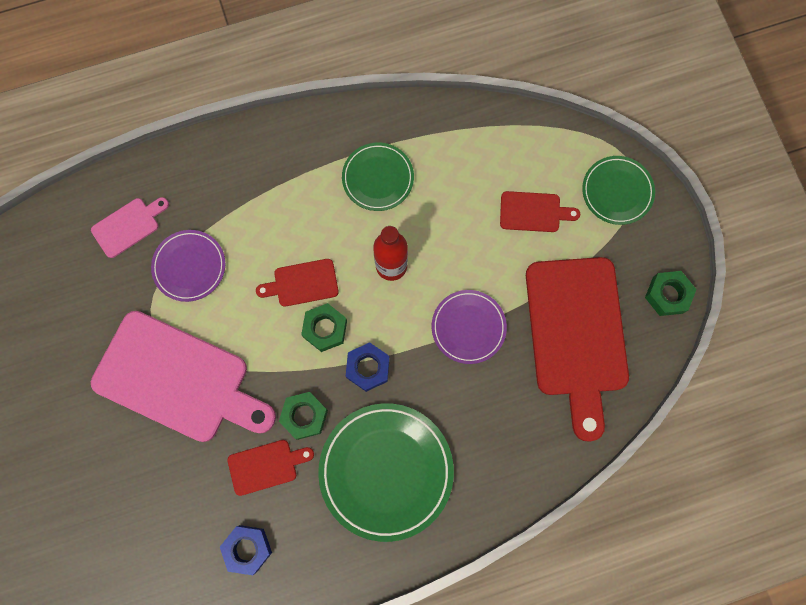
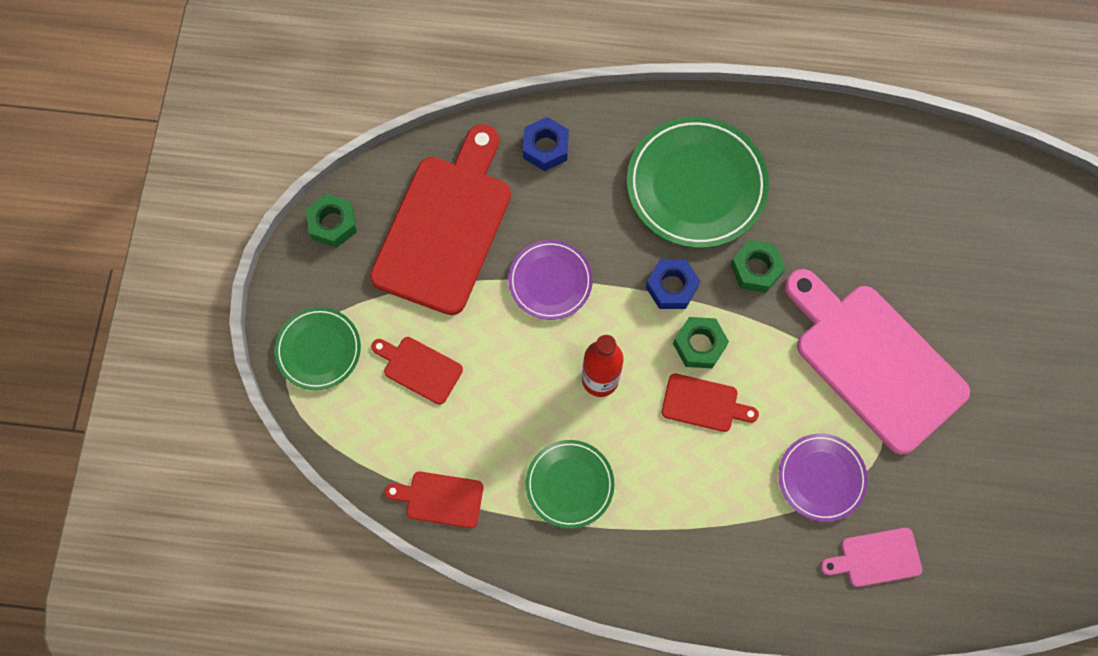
camera: 155 degrees left, 5 degrees down
blue nut [220,525,272,575] -> blue nut moved to [523,117,569,171]
red cutting board [227,440,314,496] -> red cutting board moved to [385,472,483,528]

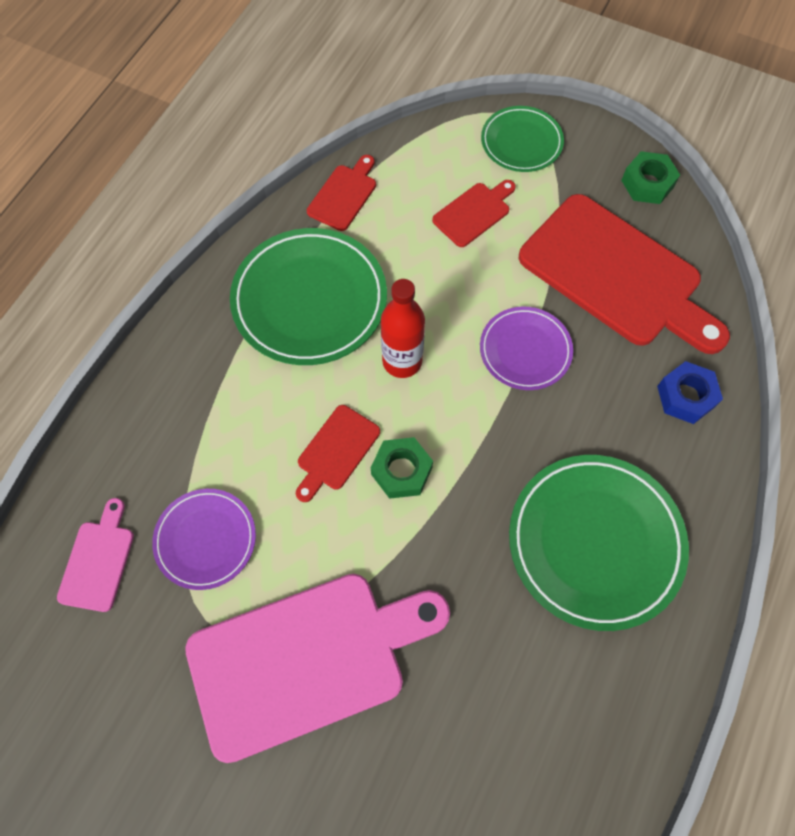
camera: 110 degrees right, 5 degrees down
green plate [526,440,614,528] -> green plate [230,228,387,365], size x1.72
blue nut [646,259,700,309] -> none
green nut [730,240,786,293] -> none

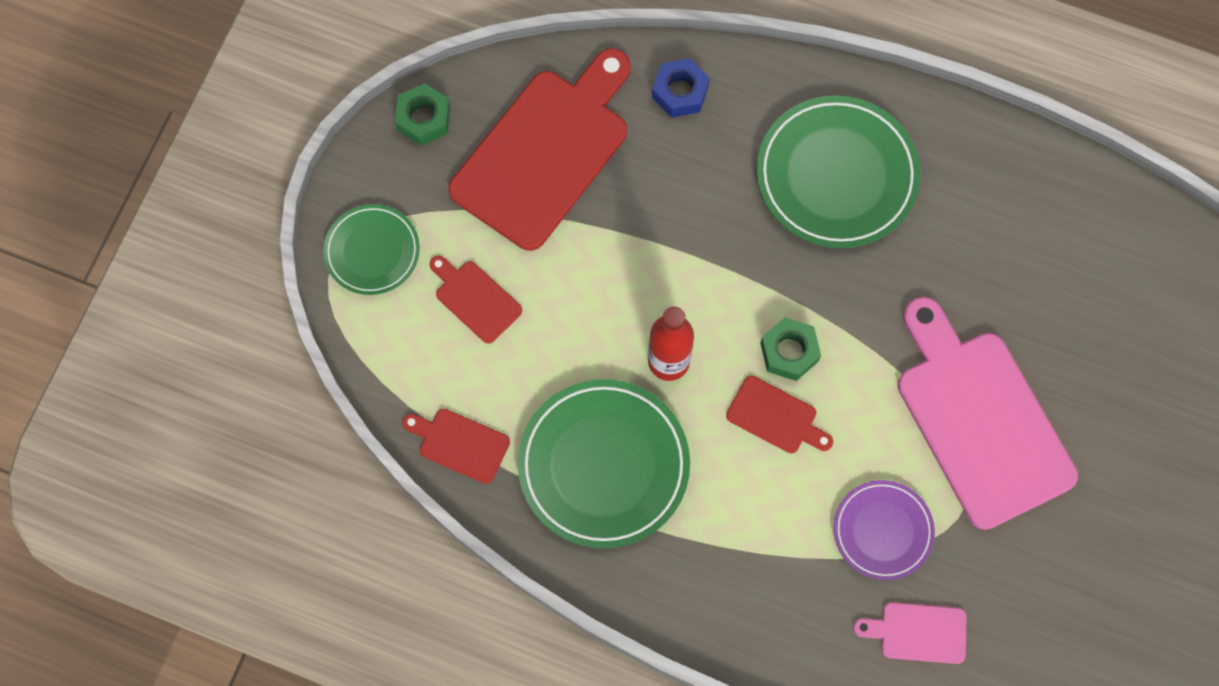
camera: 95 degrees left, 5 degrees up
purple plate [480,307,573,390] -> none

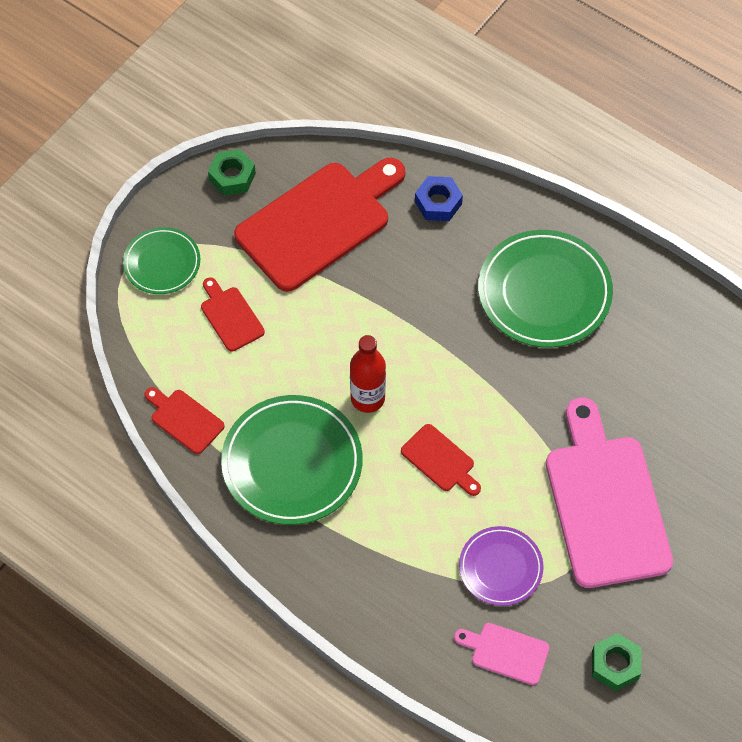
camera: 15 degrees right, 10 degrees down
green nut [760,317,821,381] -> green nut moved to [592,633,642,691]

